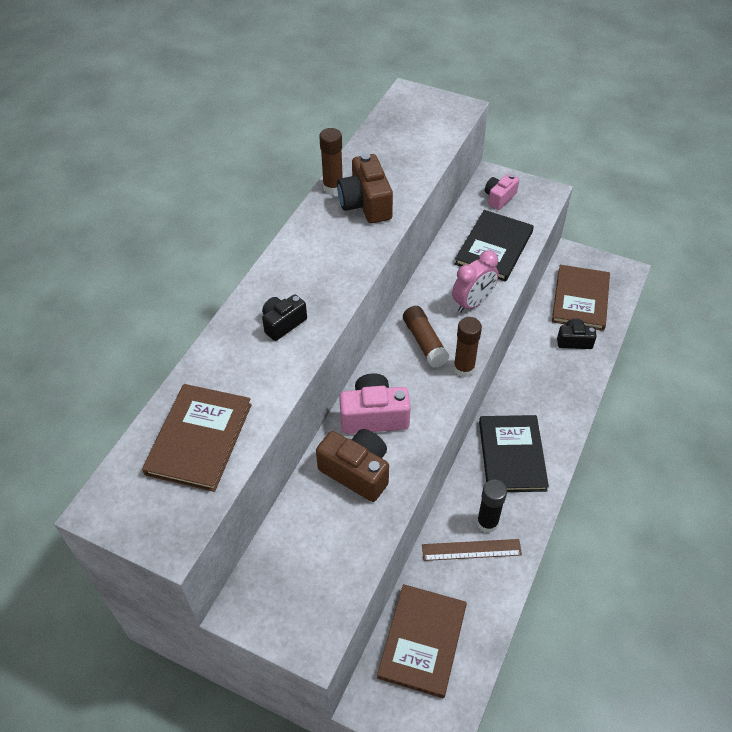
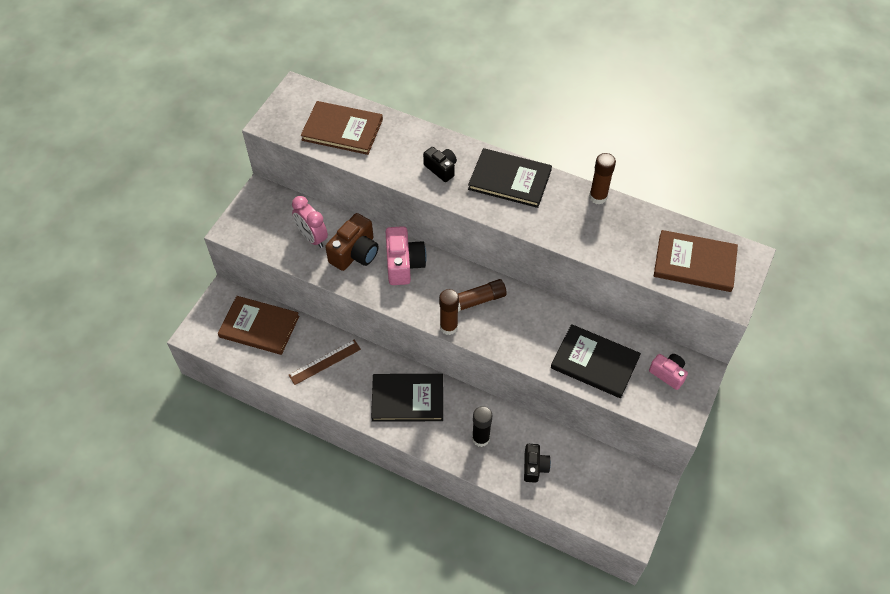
camera: 90 degrees right, 5 degrees up
brown camera [337,153,393,223] -> none
brown ruler [422,539,522,561] -> brown ruler turned 60 degrees clockwise [289,340,361,385]
pink clock [452,250,499,313] -> pink clock moved to [292,196,328,248]
black glue stick [477,480,507,533] -> black glue stick moved to [472,406,492,447]
brown book [552,265,610,331] -> brown book moved to [654,230,738,292]
none -> black book [468,148,552,208]

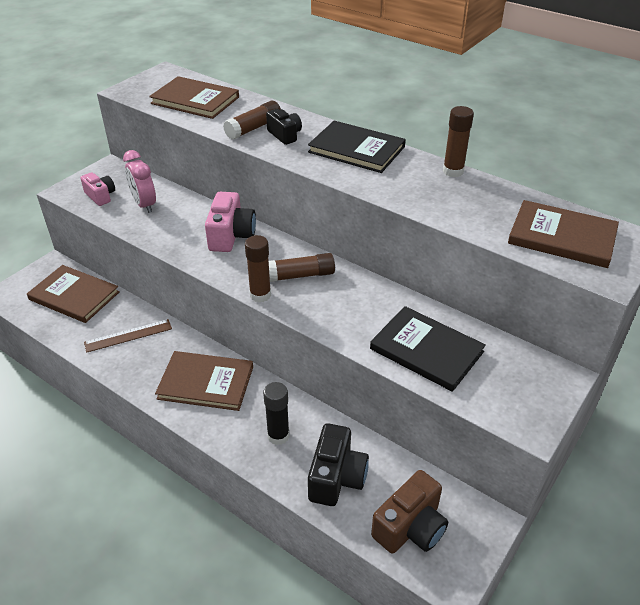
camera: 10 degrees right, 15 degrees down
brown camera [325,213,379,271] -> brown camera moved to [371,470,448,554]
black book [371,374,443,422] -> brown book [155,351,253,411]
black camera [524,444,551,483] -> black camera [308,423,369,506], size x1.60
pink camera [649,354,688,390] -> pink camera moved to [80,172,115,206]
none -> brown glue stick [223,101,281,139]

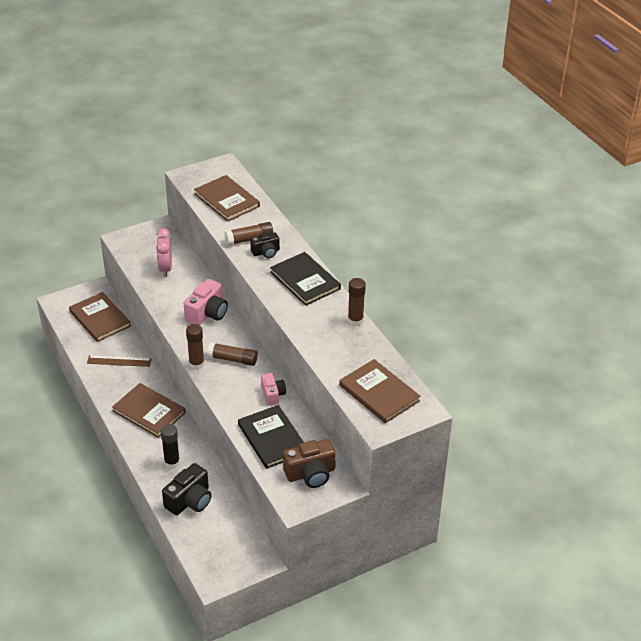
camera: 25 degrees right, 0 degrees up
pink camera [80,172,115,206] -> pink camera moved to [261,373,286,406]
black camera [266,109,302,145] -> black camera turned 75 degrees clockwise [250,232,280,258]
brown camera [371,470,448,554] -> brown camera moved to [283,439,336,488]

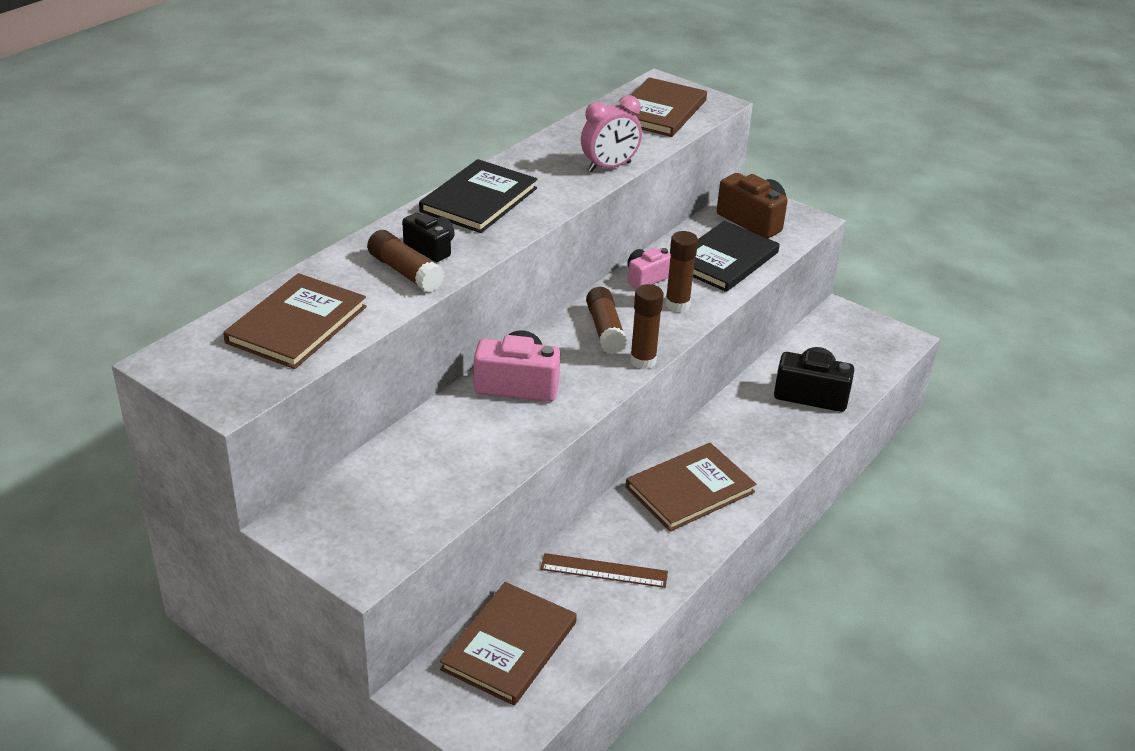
camera: 115 degrees left, 5 degrees down
brown ruler [87,355,152,367] -> brown ruler turned 60 degrees counterclockwise [540,553,668,588]
brown book [112,383,186,438] -> brown book turned 45 degrees clockwise [626,443,756,532]
pink clock [156,228,172,277] -> pink clock moved to [581,95,642,172]
black glue stick [161,424,180,469] -> none
brown glue stick [348,278,366,326] -> brown glue stick moved to [665,231,698,312]

